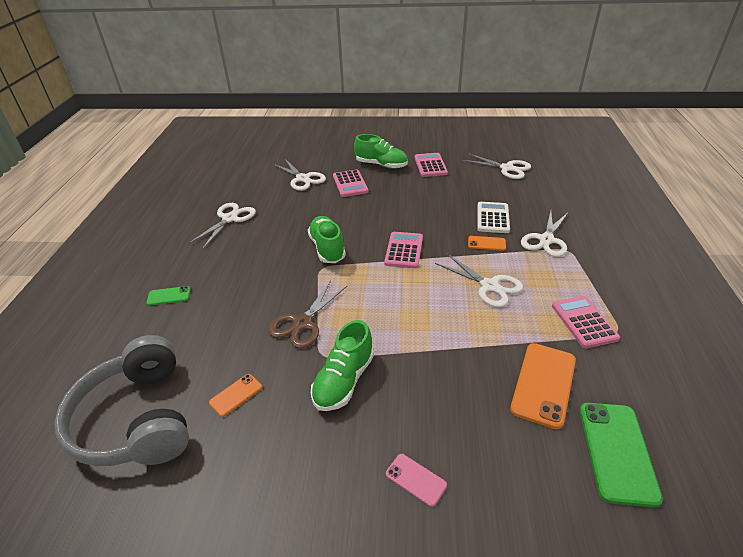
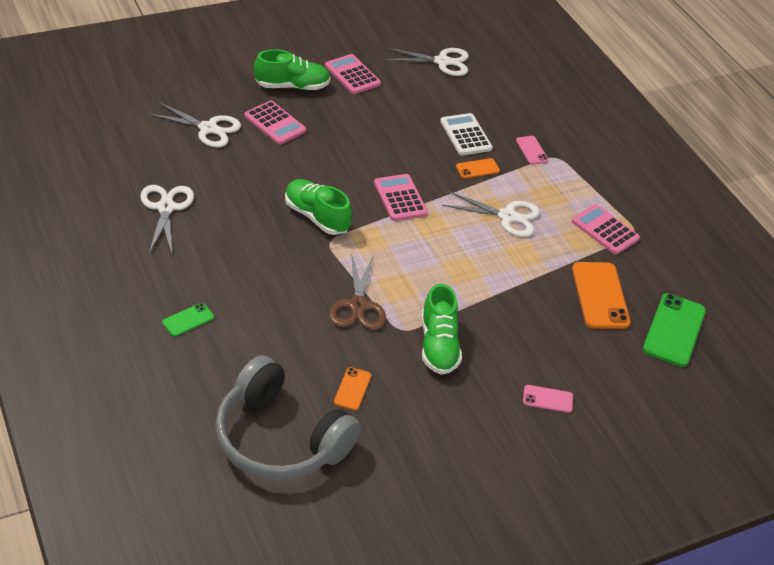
camera: 35 degrees left, 5 degrees up
white scissors [521,211,568,257] -> pink phone [516,136,548,164]
green phone [580,403,663,508] -> green phone turned 45 degrees clockwise [643,293,706,367]

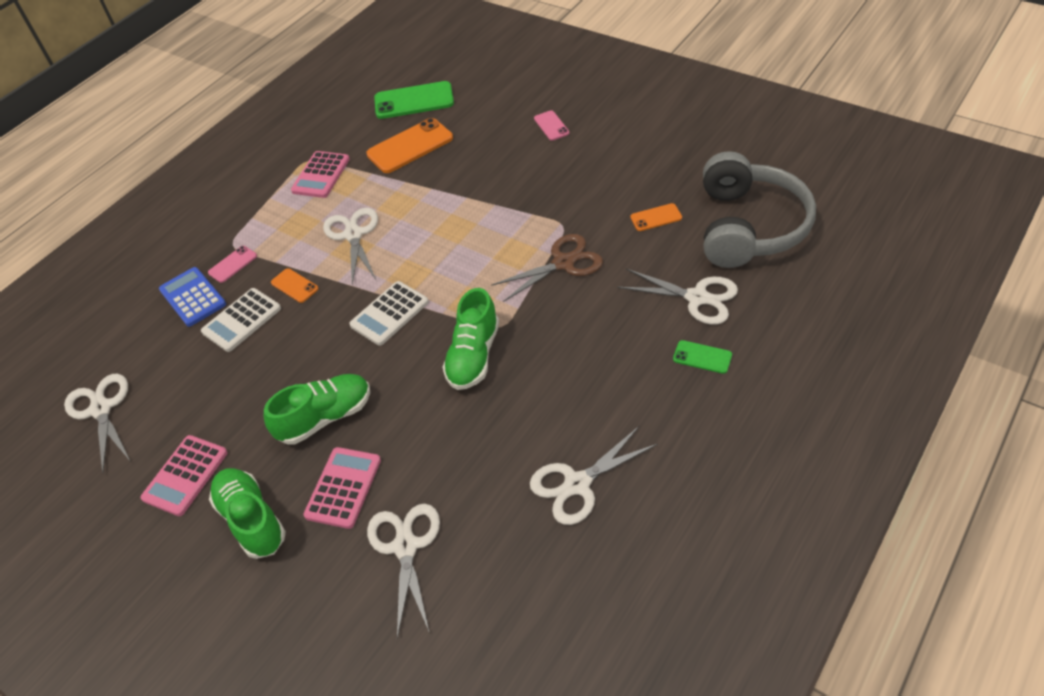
camera: 110 degrees left, 5 degrees up
pink calculator [374,174,428,221] -> white calculator [349,281,429,346]
green shoe [421,284,462,375] -> green shoe moved to [264,374,370,445]
none -> blue calculator [159,267,226,327]
none -> white scissors [617,269,738,325]

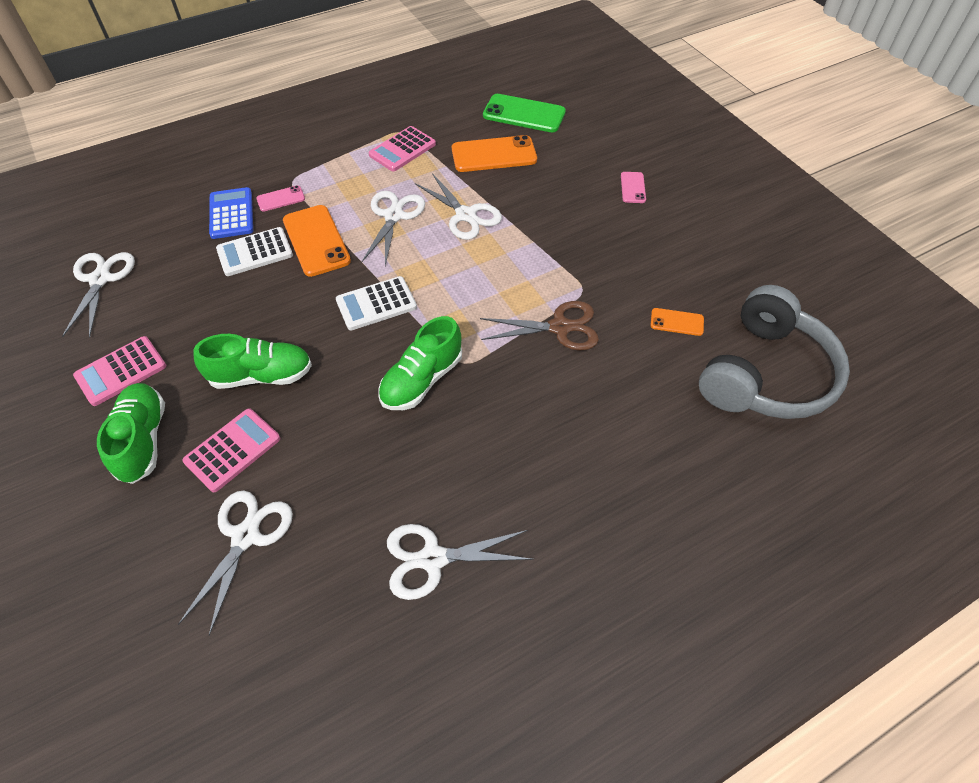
camera: 20 degrees right, 5 degrees up
orange phone [271,268,318,303] -> orange phone [283,205,351,277], size x1.92
white scissors [617,269,738,325] -> white scissors moved to [415,173,502,240]
green phone [673,340,732,374] -> none

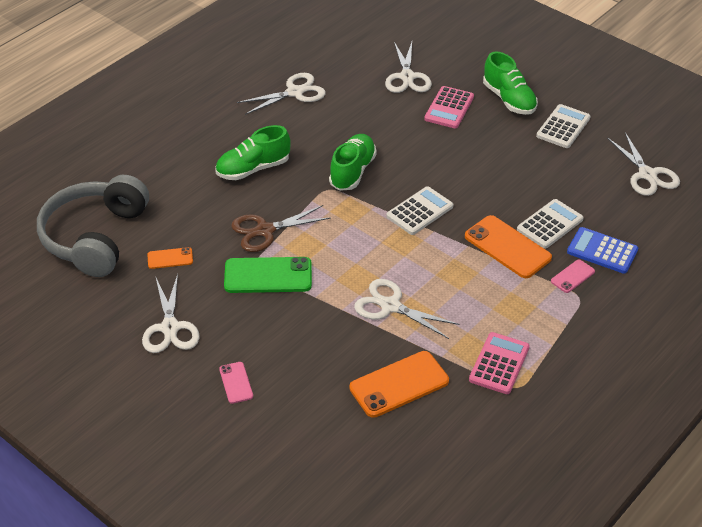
camera: 160 degrees right, 10 degrees down
pink calculator [73,336,166,406] -> white calculator [536,104,590,148]
green shoe [194,334,312,389] -> green shoe moved to [215,125,291,180]
blue calculator [209,187,253,239] -> blue calculator turned 150 degrees clockwise [567,227,638,274]
white scissors [362,191,425,266] -> white scissors moved to [142,274,200,353]
green phone [483,94,566,132] -> green phone moved to [224,257,312,293]

